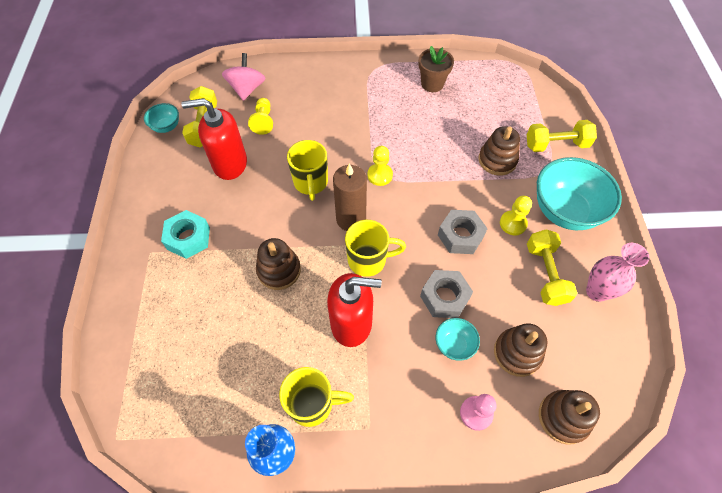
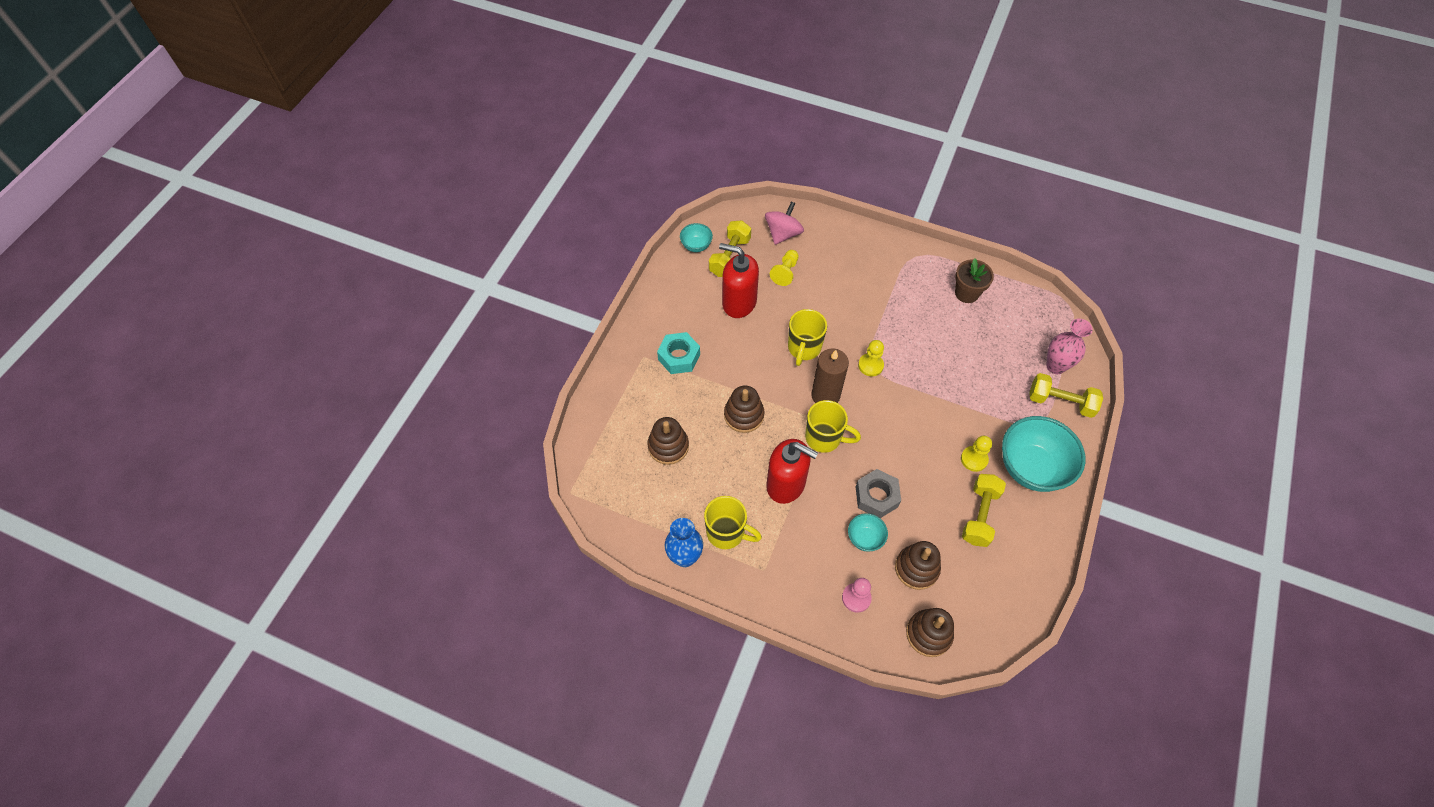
camera: 25 degrees right, 0 degrees up
grey nut [438,210,488,254] -> none
brown stacking toy [478,126,520,176] -> brown stacking toy moved to [648,417,689,465]
pink vase [586,243,649,302] -> pink vase moved to [1046,318,1093,374]

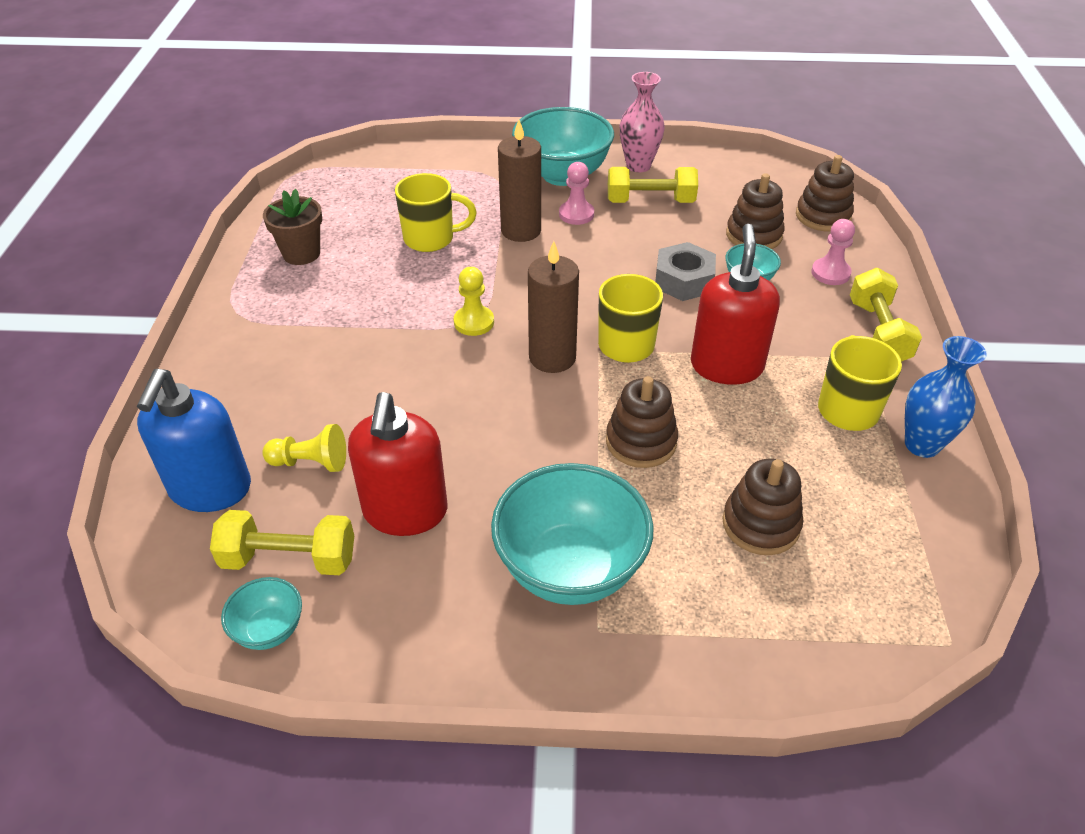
camera: 110 degrees left, 15 degrees down
turquoise nut [657,332,700,374] -> turquoise bowl [491,463,654,605]
pink spinning top [765,201,804,245] -> blue soap dispenser [137,369,251,512]
yellow mug [788,309,827,366] -> yellow mug moved to [395,173,477,252]
yellow pawn [961,436,992,472] -> pink pawn [559,162,594,225]
yellow dumbbell [1030,373,1103,418] -> yellow dumbbell moved to [850,268,922,361]
pink vase [1046,318,1093,374] -> pink vase moved to [620,72,665,172]
none -> brown candle [498,120,541,242]

